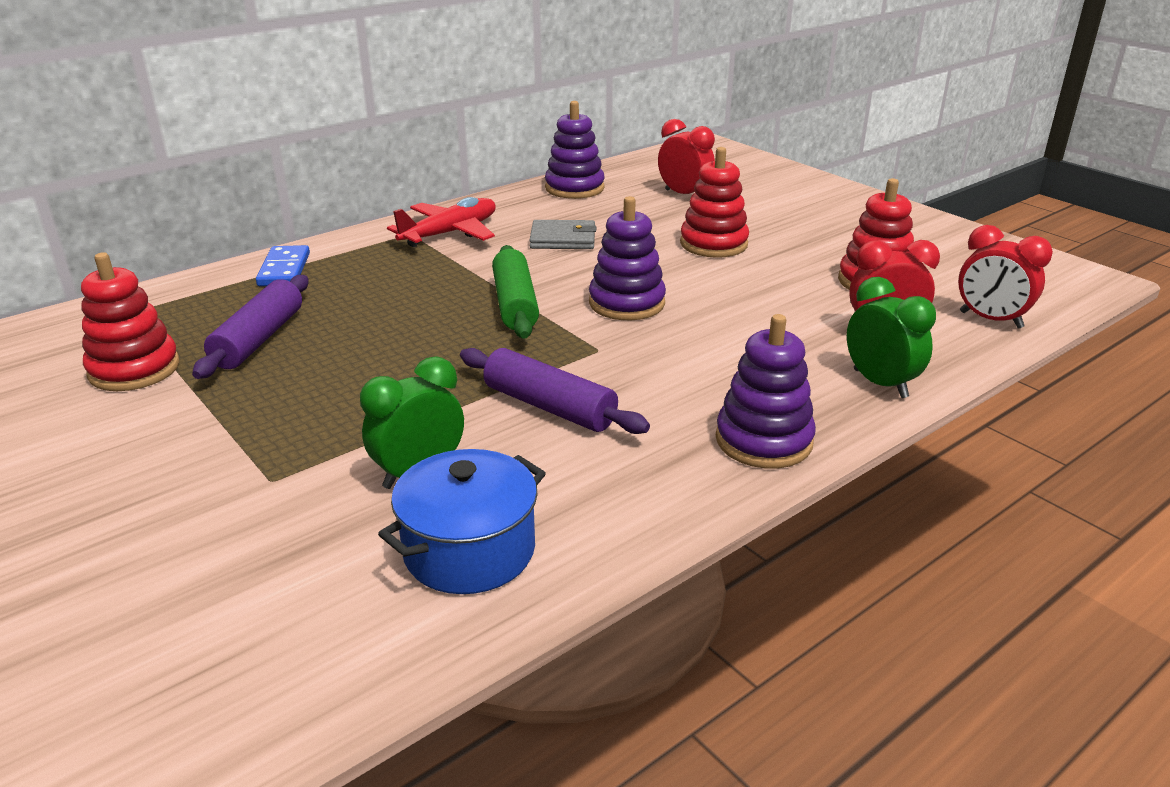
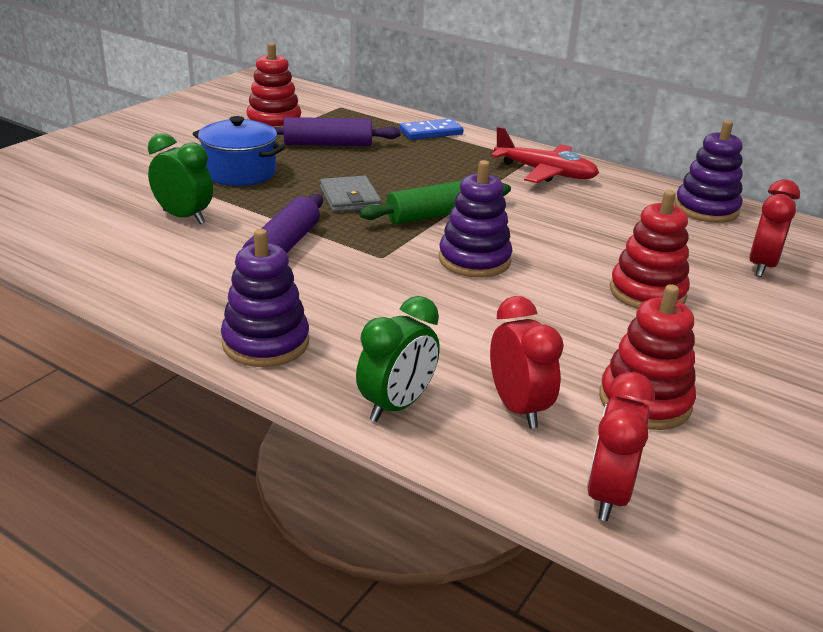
camera: 70 degrees right, 0 degrees up
blue pot [378,449,546,594] -> blue pot moved to [193,116,285,186]
grey wallet [529,220,596,249] -> grey wallet moved to [320,176,381,213]

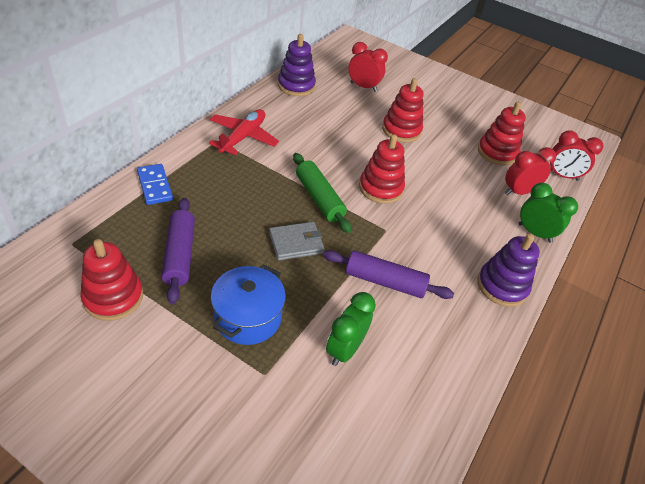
camera: 95 degrees left, 15 degrees up
purple stacking toy [439,160,512,278] -> red stacking toy [359,134,405,204]

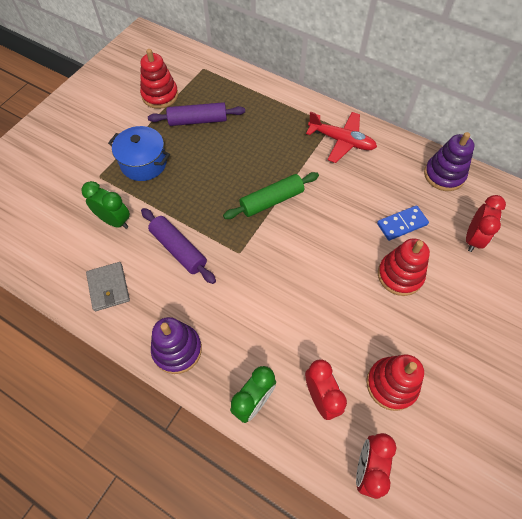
camera: 95 degrees right, 15 degrees up
blue domino [137,164,173,205] -> blue domino moved to [377,205,429,241]
grey wallet [269,222,325,260] -> grey wallet moved to [86,262,130,311]
purple rolling pin [323,250,454,299] -> purple rolling pin turned 60 degrees counterclockwise [141,208,216,284]
red stacking toy [359,134,405,204] -> none

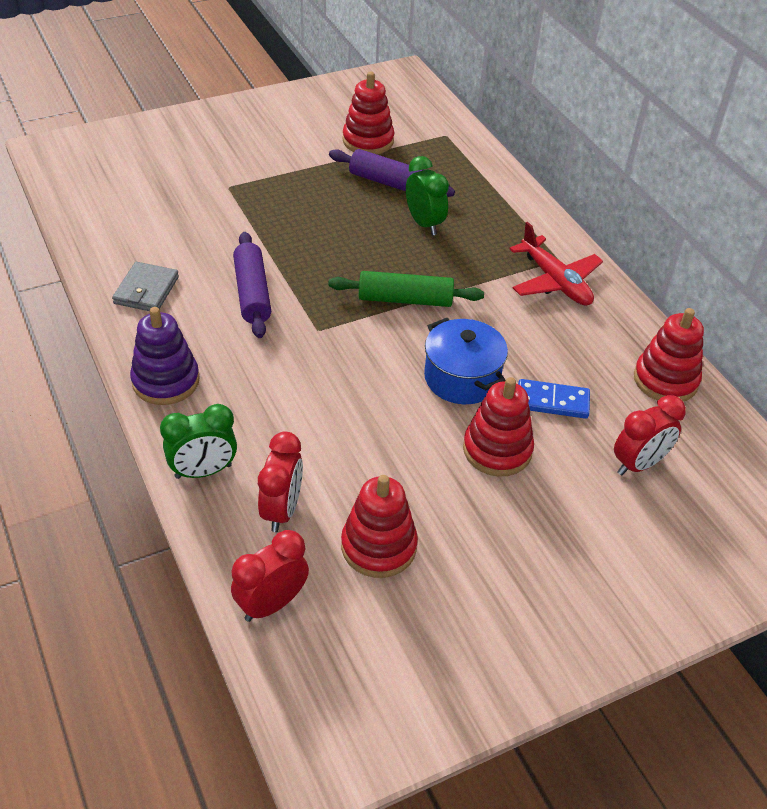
camera: 30 degrees right, 15 degrees down
green clock [81,181,130,229] -> green clock moved to [406,156,449,235]
blue pot [108,126,170,181] -> blue pot moved to [424,318,508,404]
purple stacking toy [424,132,475,191] -> red stacking toy [634,308,704,402]

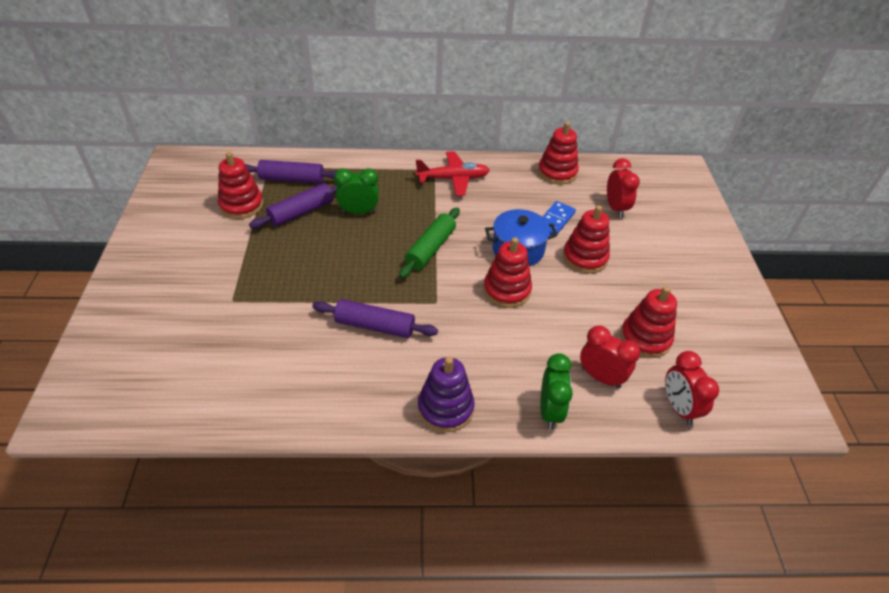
camera: 65 degrees left, 0 degrees up
grey wallet [112,262,179,311] -> none
none -> purple rolling pin [245,160,337,184]
none -> red stacking toy [483,237,532,308]

